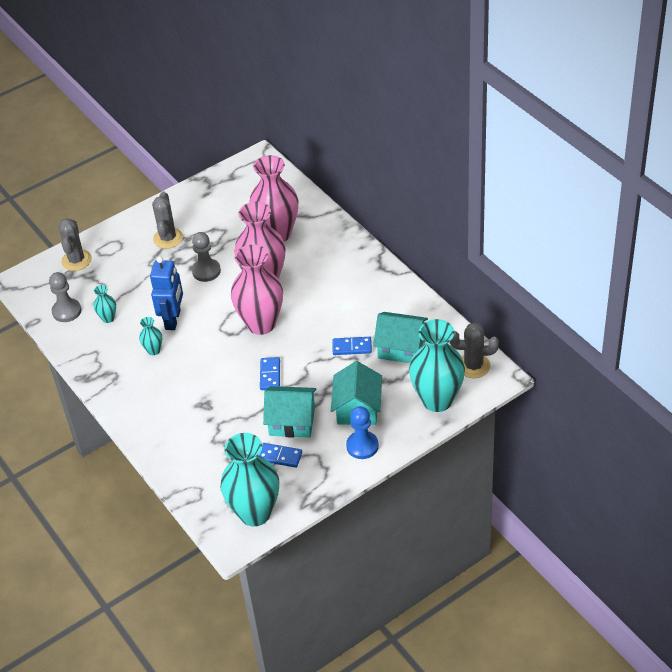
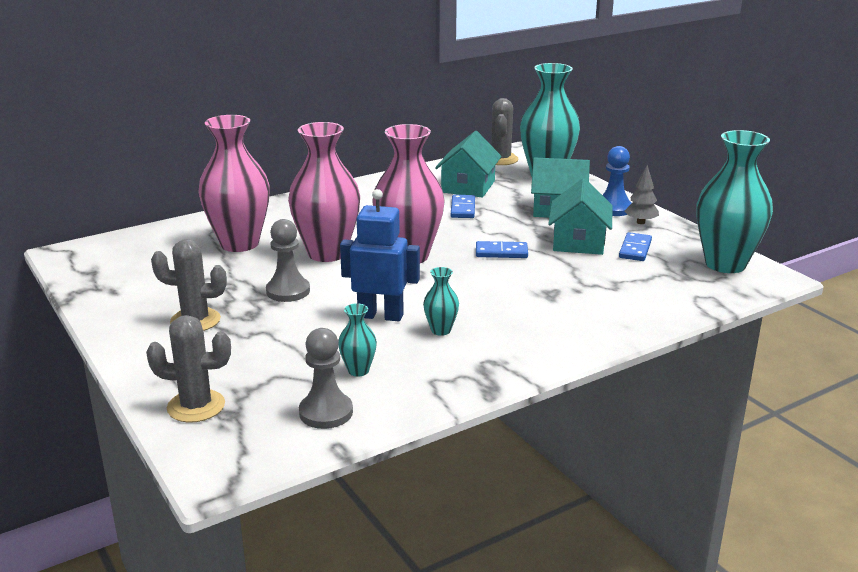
camera: 90 degrees left, 20 degrees down
none -> grey tree [625,165,659,224]

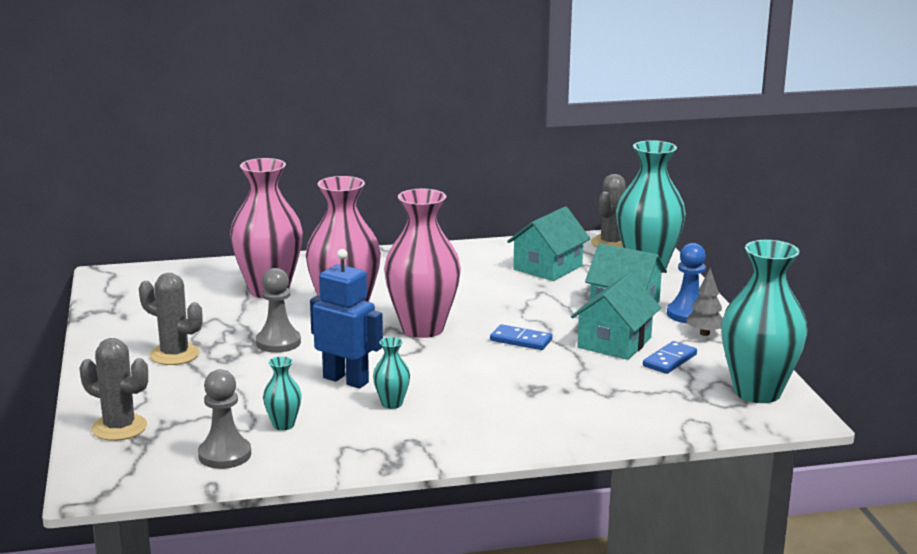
camera: 20 degrees right, 5 degrees down
blue domino [451,195,475,218] -> none

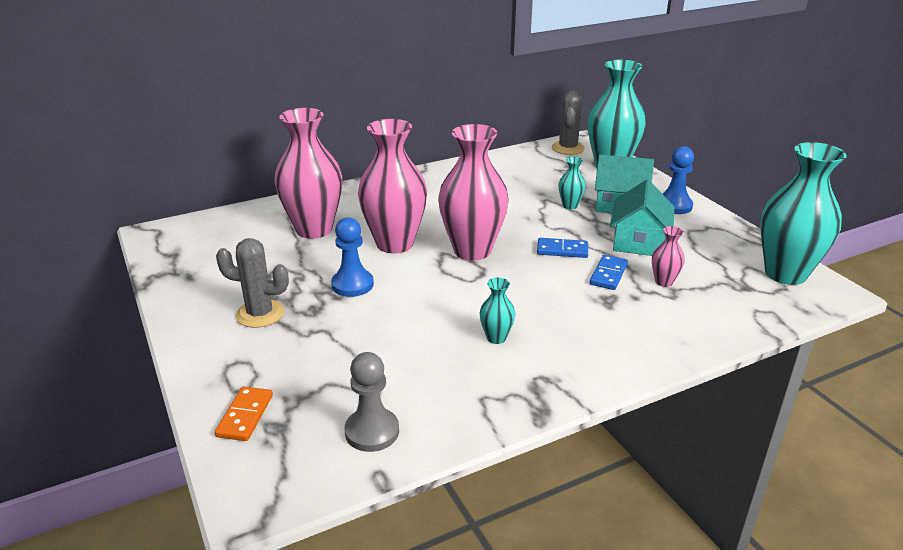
camera: 15 degrees left, 10 degrees up
grey cactus [80,338,148,441] -> orange domino [215,386,273,441]
grey pawn [256,268,301,353] -> blue pawn [331,217,374,297]
turquoise vase [263,356,302,430] -> turquoise vase moved to [559,157,586,209]
blue robot [310,249,383,389] -> none
turquoise house [507,206,590,281] -> none
blue domino [643,341,697,374] -> blue domino moved to [590,255,628,290]
grey tree [686,268,723,336] -> none
none -> pink vase [652,226,685,287]

